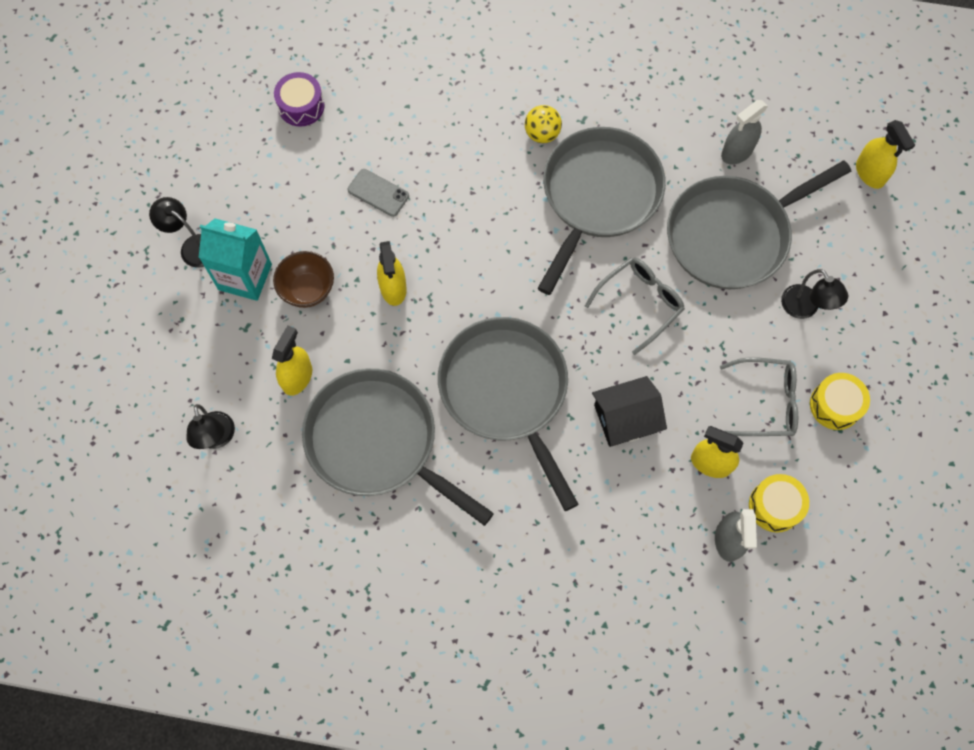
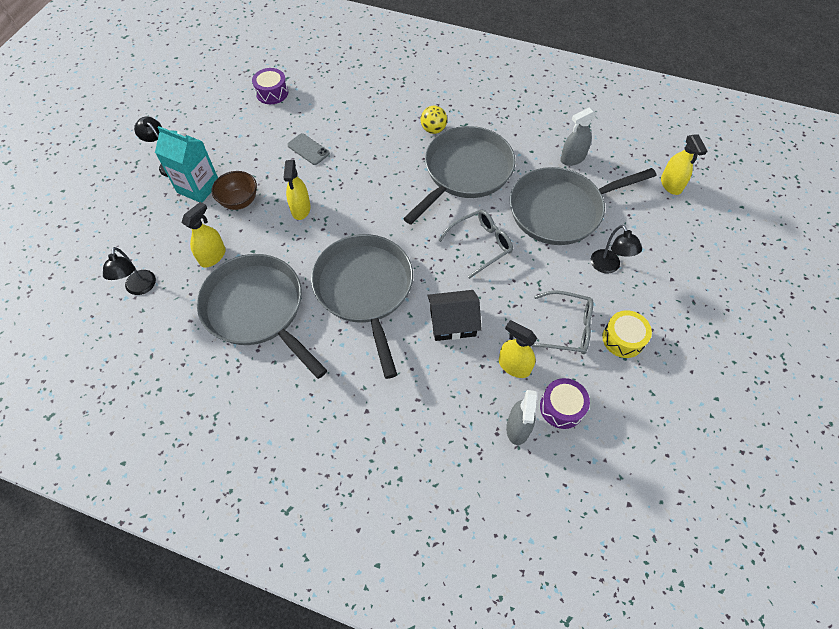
camera: 10 degrees right, 10 degrees down
yellow drum [749,474,809,533] -> purple drum [540,378,590,429]

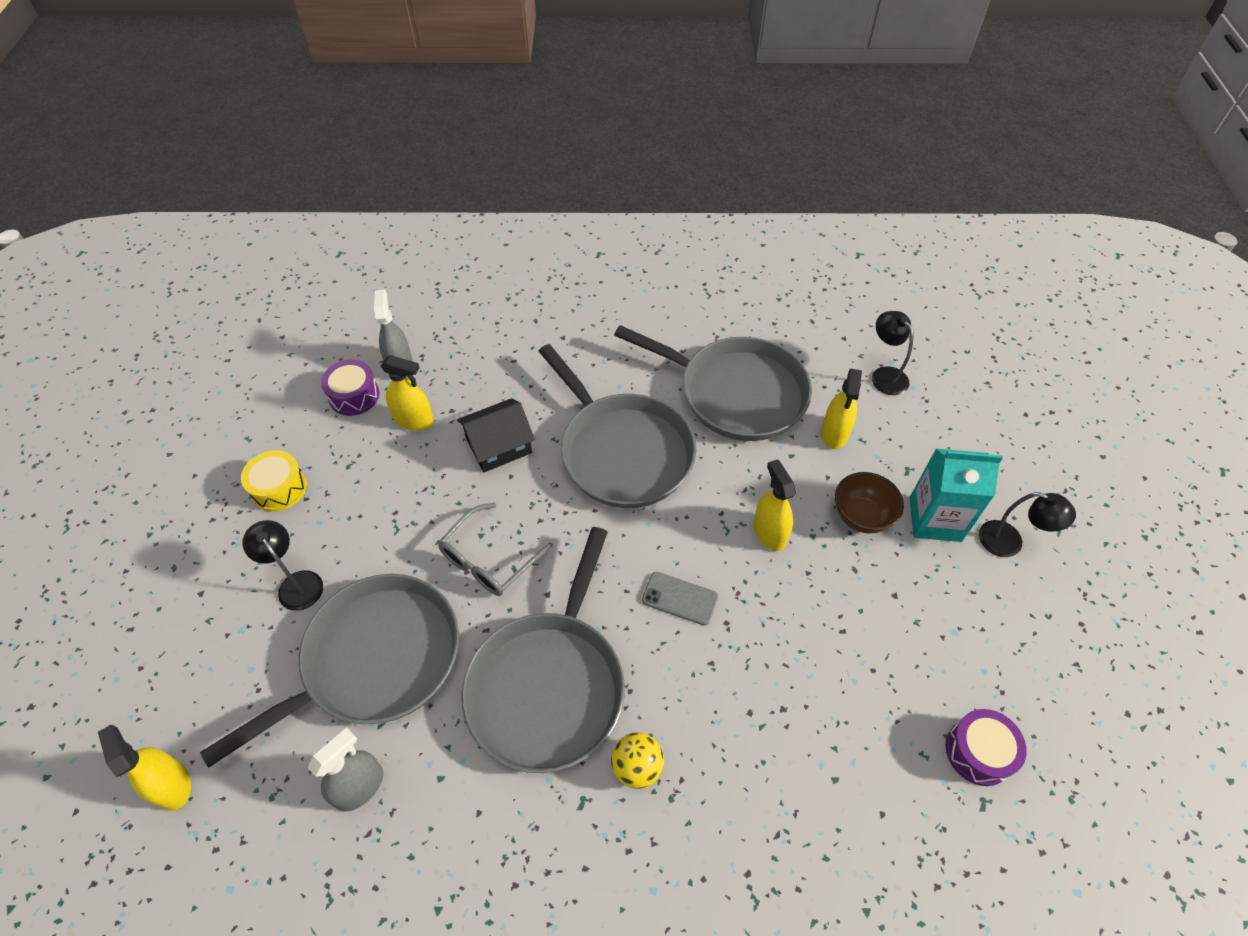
camera: 160 degrees right, 5 degrees down
grey phone [287,133,330,165] -> grey phone moved to [642,572,718,626]
grey glasses [530,290,593,354] -> none

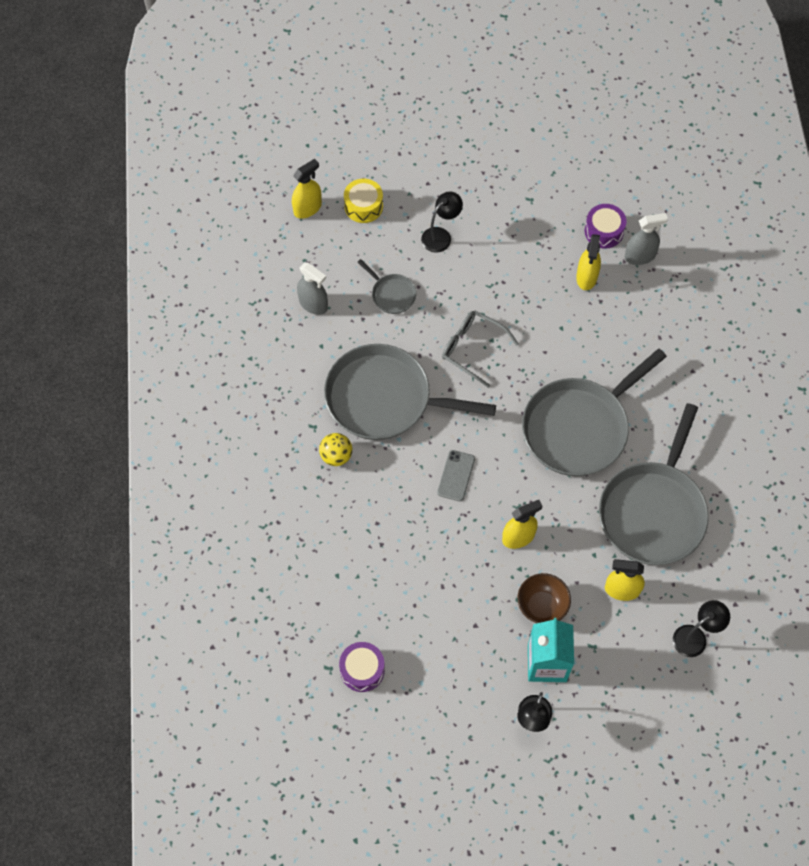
camera: 85 degrees right, 10 degrees up
grey pan [200,574,459,768] -> grey pan [357,259,417,314], size x0.44
yellow drum [241,450,307,512] -> yellow drum moved to [344,179,383,223]
black house [457,398,535,473] -> none

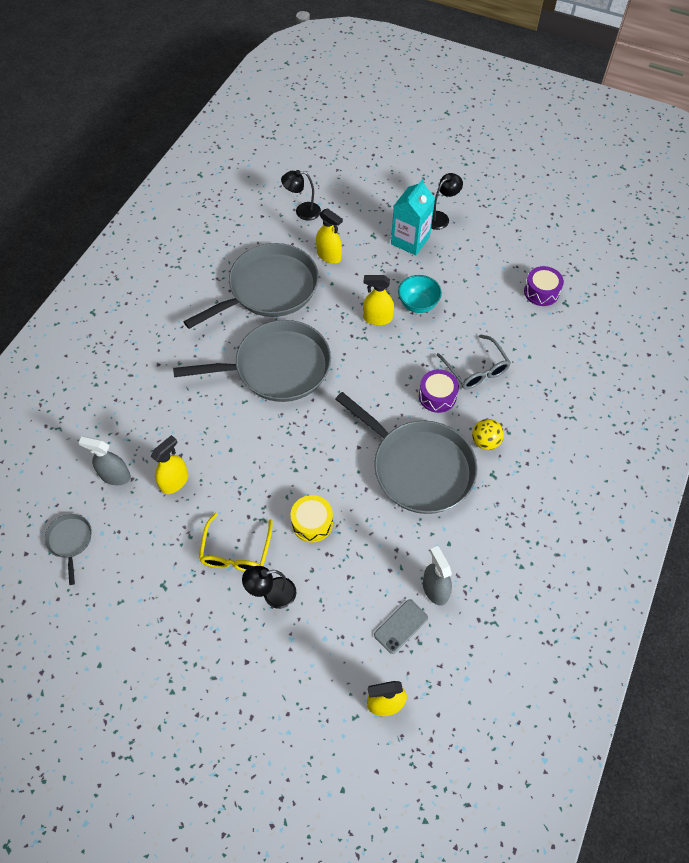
camera: 150 degrees left, 5 degrees down
yellow drum [344,179,383,223] -> yellow drum moved to [290,495,333,543]
grey pan [357,259,417,314] -> grey pan moved to [44,514,92,585]
grey phone [437,450,475,501] -> grey phone moved to [374,600,428,654]
grey glasses [442,311,519,388] -> grey glasses moved to [437,334,511,389]
brown bowl [518,573,571,623] -> none
purple drum [585,204,626,249] -> purple drum moved to [419,369,459,413]
none -> yellow glasses [199,513,272,571]
none -> turquoise bowl [398,275,442,313]

